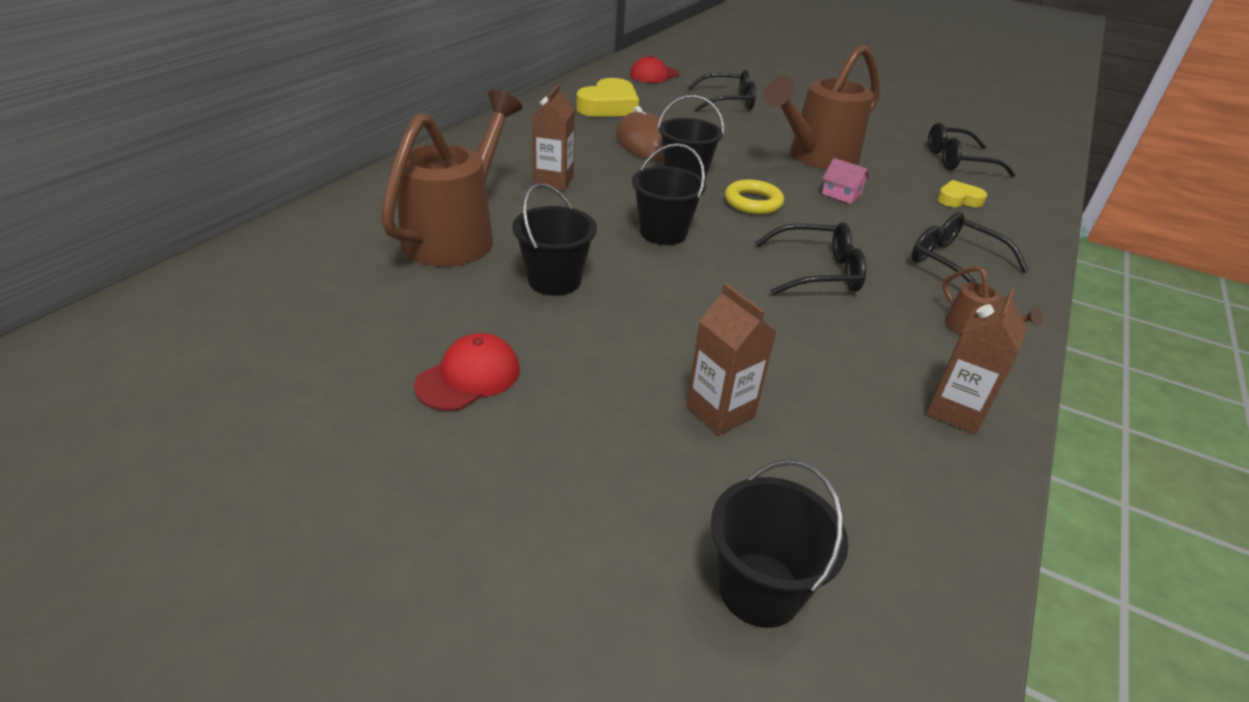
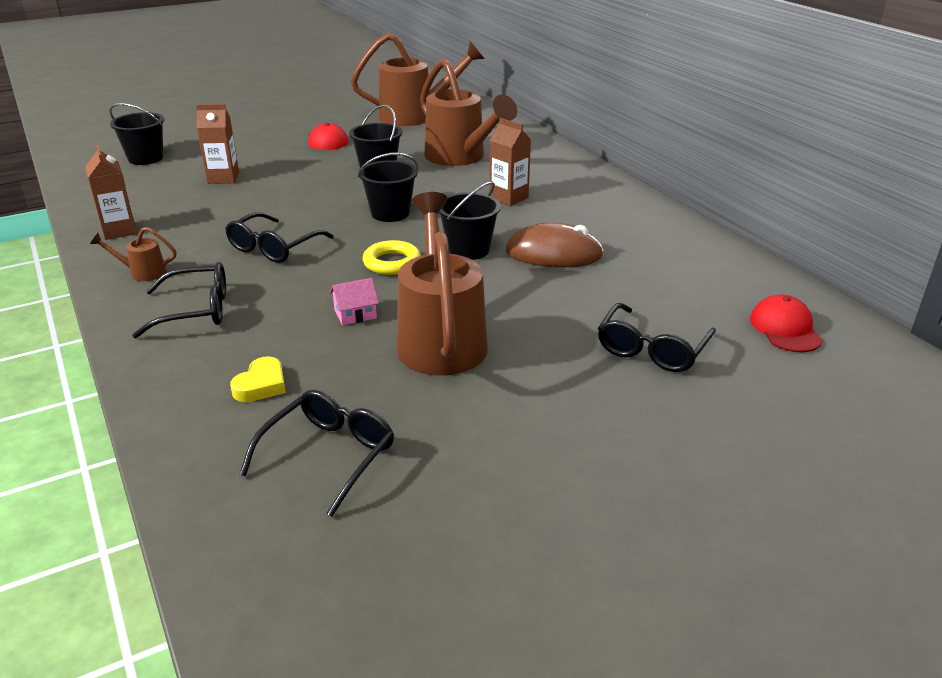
camera: 125 degrees right, 5 degrees down
yellow heart [576,78,639,117] -> none
none -> brown watering can [351,33,485,126]

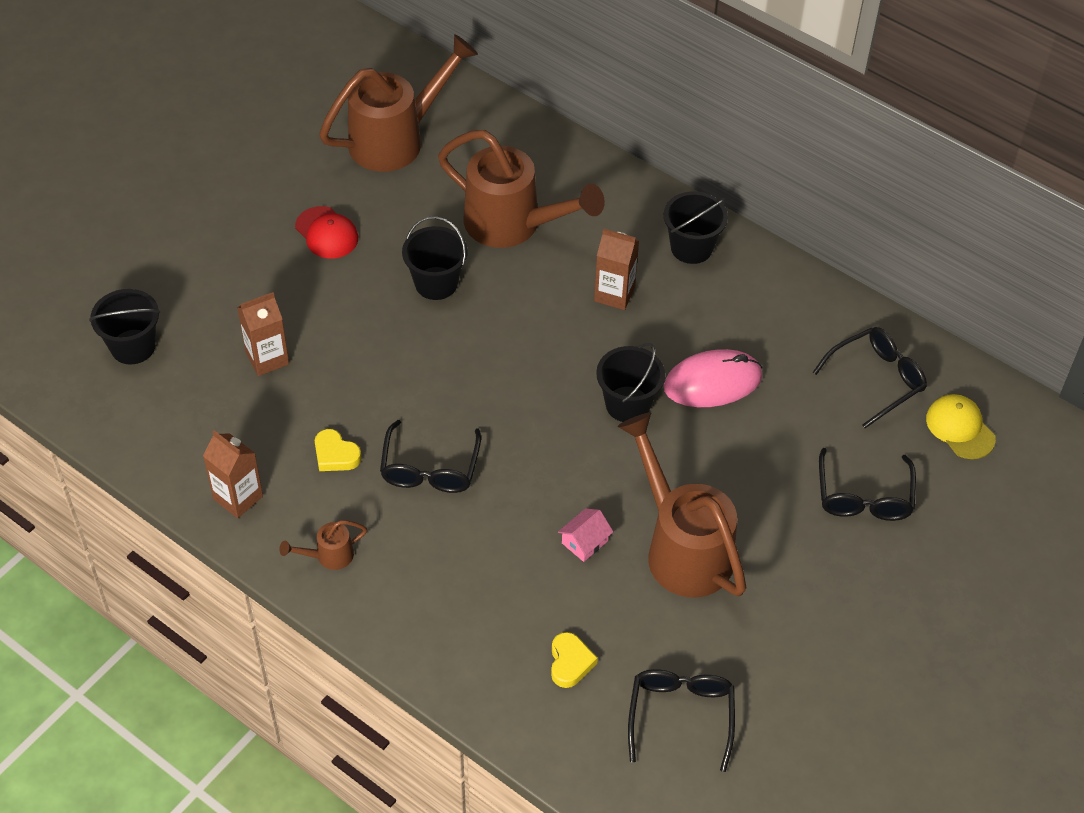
camera: 25 degrees left, 20 degrees up
black glasses [132,262,226,338] -> black glasses moved to [813,327,927,428]
black bucket [358,153,418,222] -> black bucket moved to [664,191,728,264]
yellow ring [363,240,421,275] -> none
brown mouse [506,222,604,267] -> pink mouse [664,349,762,407]
red cap [750,295,823,352] -> yellow cap [926,394,996,459]
none -> yellow heart [315,429,361,471]

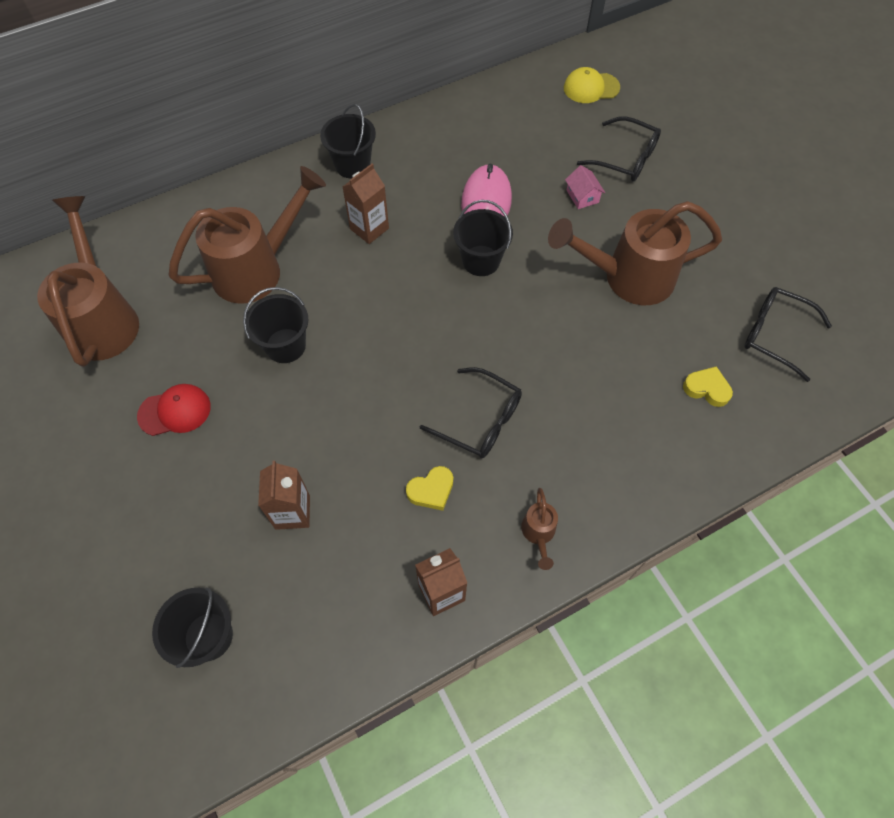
camera: 65 degrees left, 10 degrees up
pink house [558,508,613,562] -> pink house moved to [565,165,605,209]
black glasses [813,327,927,428] -> none

